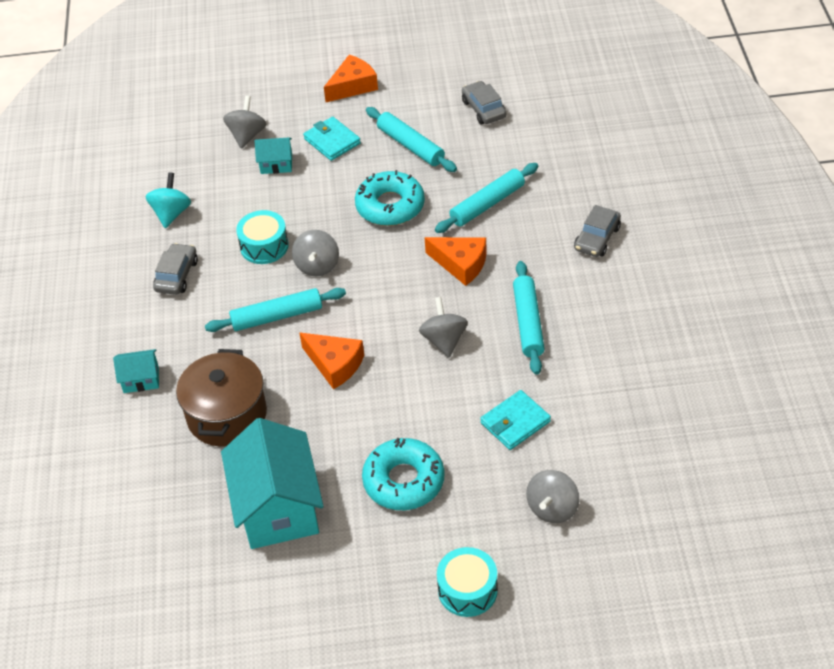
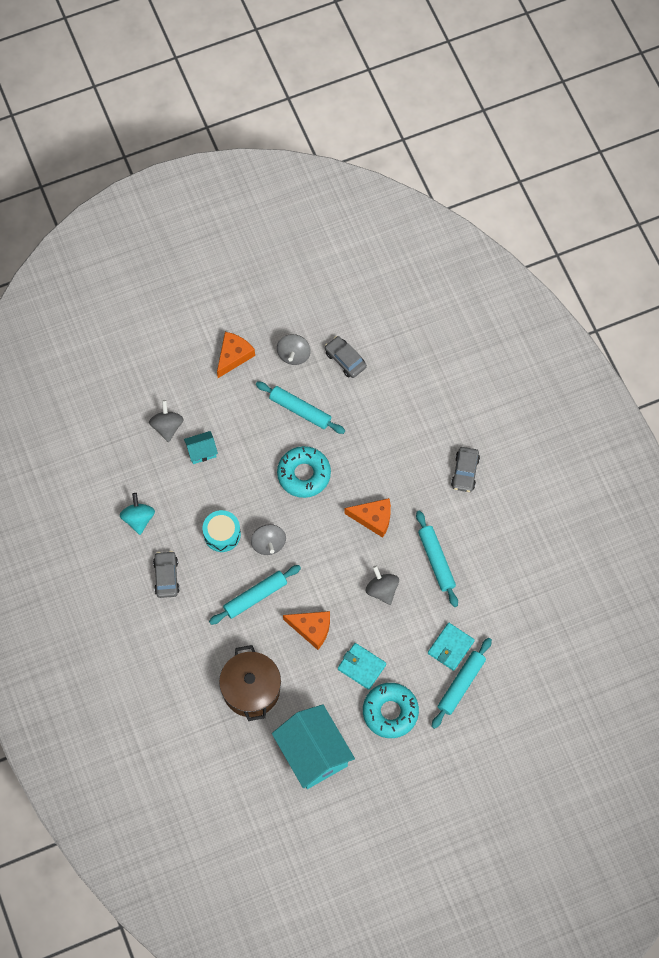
camera: 20 degrees left, 20 degrees up
turquoise house [113,349,159,393] -> none
turquoise wallet [303,117,361,161] -> turquoise wallet moved to [338,643,386,690]
turquoise rolling pin [435,163,538,233] -> turquoise rolling pin moved to [431,638,492,729]
turquoise drum [437,547,498,617] -> none
grey spinning top [526,470,580,523] -> grey spinning top moved to [277,334,311,365]

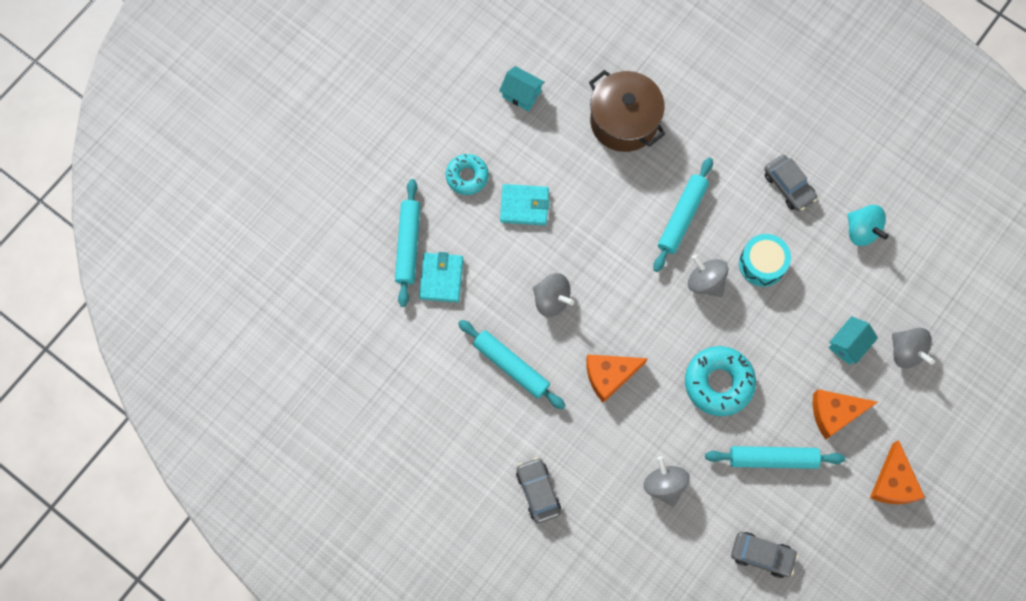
camera: 150 degrees right, 5 degrees up
turquoise house [272,704,355,789] -> turquoise house [499,66,544,111], size x0.46
grey spinning top [277,334,311,365] -> grey spinning top moved to [643,456,690,507]
orange cheese [283,611,330,650] -> orange cheese moved to [813,389,877,440]
turquoise donut [363,683,419,738] -> turquoise donut [446,154,489,195], size x0.64

